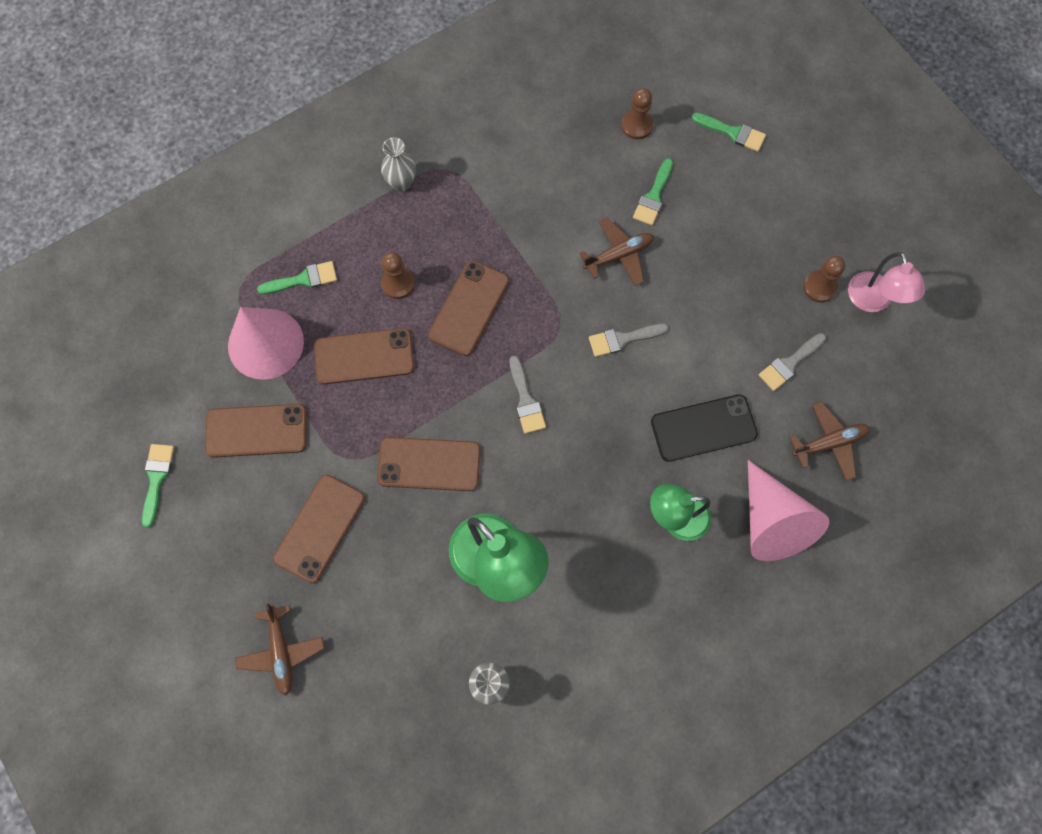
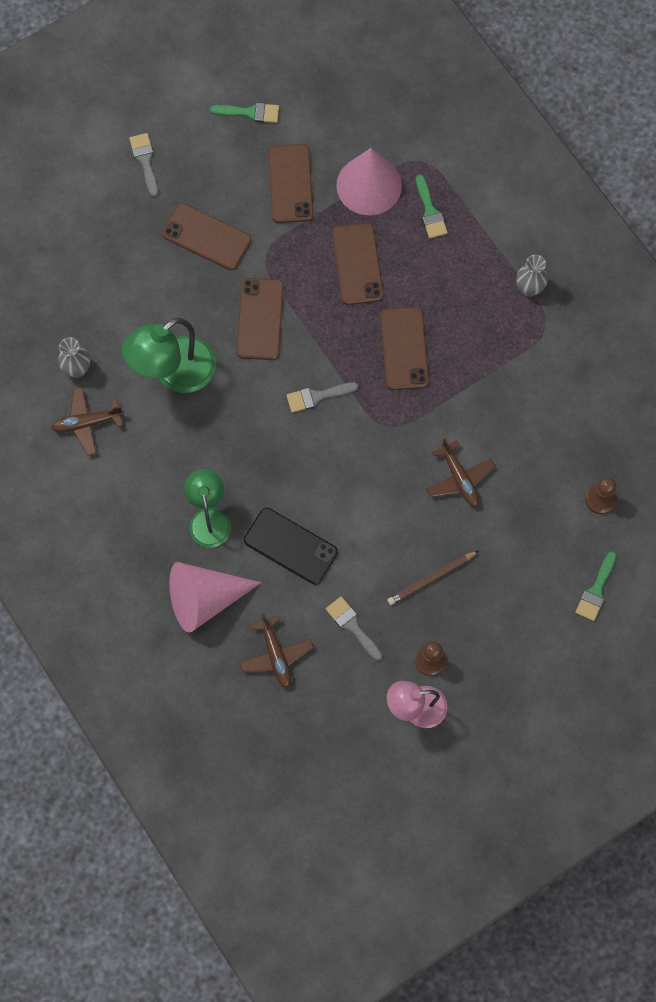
camera: 90 degrees right, 0 degrees up
brown plane [235,604,324,695] -> brown plane moved to [51,387,123,456]
brown pawn [381,252,415,299] -> none
brown phone [428,260,509,356] -> brown phone turned 60 degrees clockwise [380,307,429,390]
grey brush [589,323,669,357] -> grey brush moved to [129,133,158,197]
green brush [633,158,673,225] -> none
black phone [651,395,758,462] -> black phone turned 45 degrees counterclockwise [244,508,338,585]
none -> brown pencil [387,551,478,605]

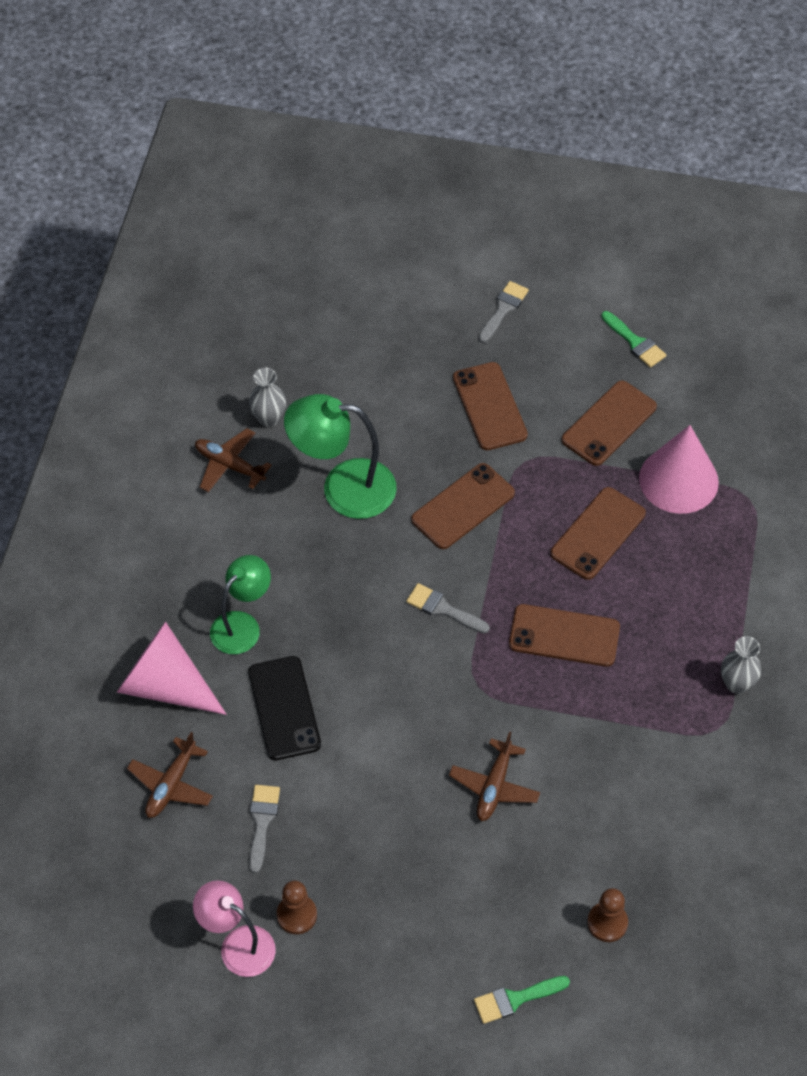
camera: 45 degrees right, 15 degrees down
brown phone [380,307,429,390] -> brown phone turned 60 degrees clockwise [509,604,620,667]
brown pencil [387,551,478,605] -> none
green brush [416,174,448,238] -> none

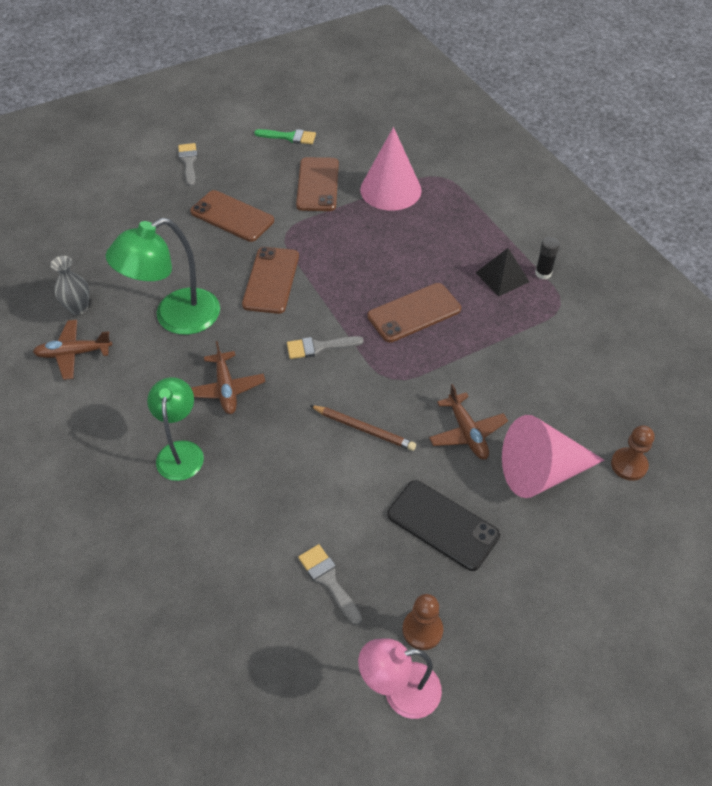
camera: 40 degrees left, 5 degrees down
pink cone [117,622,227,715] -> pink cone moved to [502,415,605,498]
brown plane [127,732,213,818] -> brown plane moved to [191,341,265,414]
black phone [248,656,321,760] -> black phone moved to [387,480,500,571]
green brush [474,976,570,1024] -> none
brown phone [550,487,646,580] -> none
grey vase [721,636,761,694] -> black glue stick [535,237,560,279]
none -> brown pencil [310,405,416,451]
none -> black pyramid [476,248,529,296]

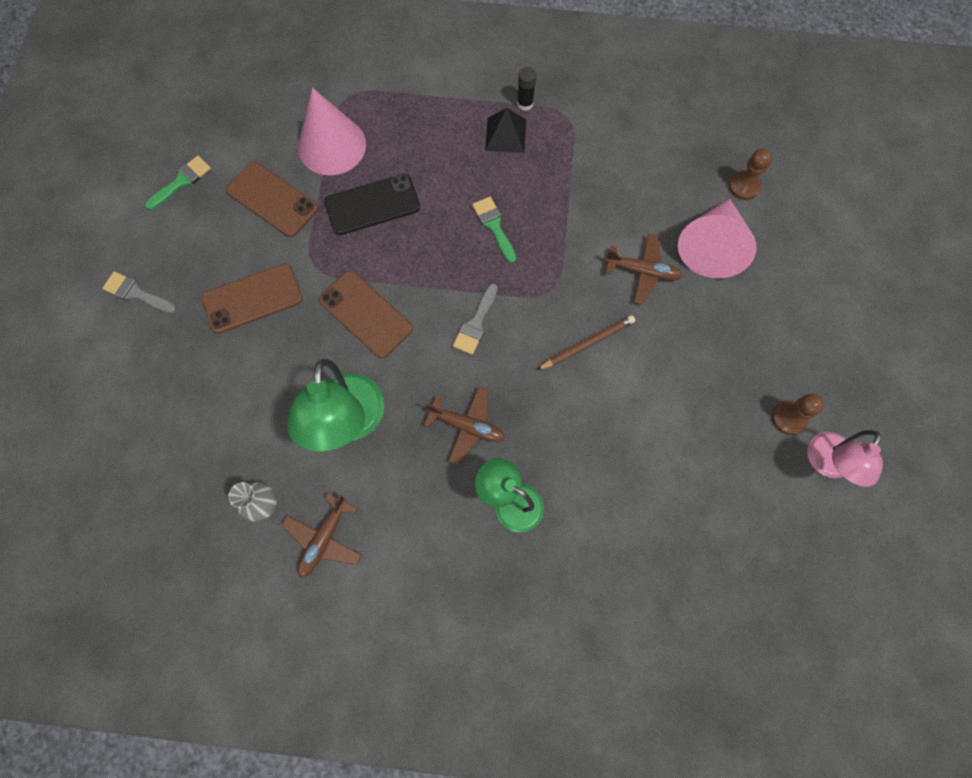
camera: 55 degrees left, 20 degrees up
grey brush [298,544,362,625] -> none
brown phone [367,283,461,343] -> green brush [472,197,516,263]
black phone [387,480,500,571] -> black phone moved to [324,174,420,235]

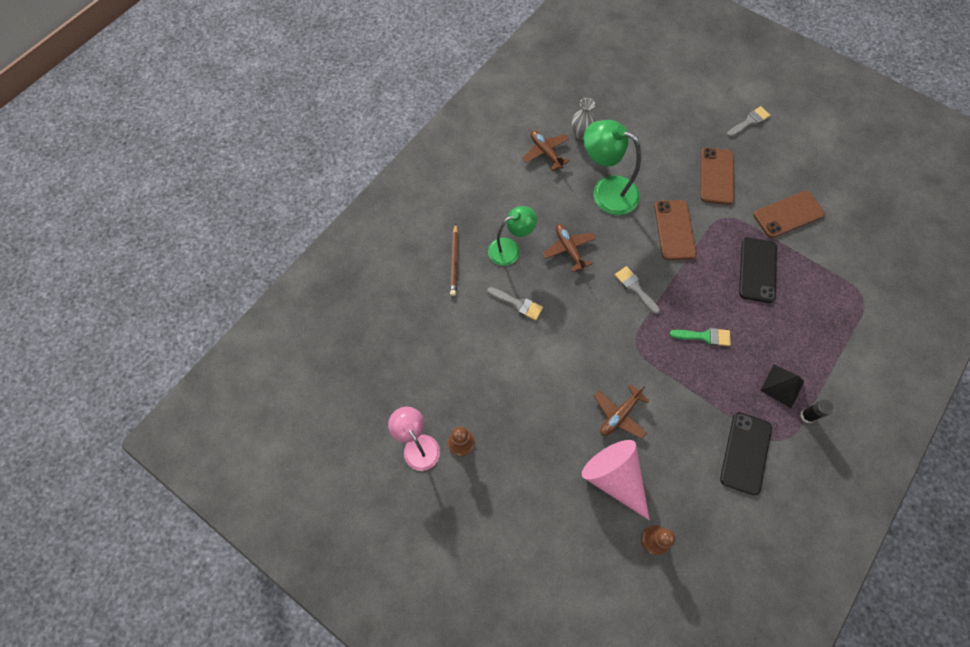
camera: 120 degrees right, 5 degrees down
green brush [145,156,211,210] -> none
pink cone [298,88,366,175] -> none
brown phone [319,271,413,358] -> brown phone turned 75 degrees counterclockwise [654,200,697,260]
brown plane [424,386,505,465] -> brown plane turned 105 degrees clockwise [543,224,596,272]
brown pencil [537,315,635,370] -> brown pencil moved to [450,224,458,296]
none -> grey brush [487,287,543,320]
none -> black phone [720,412,772,496]

